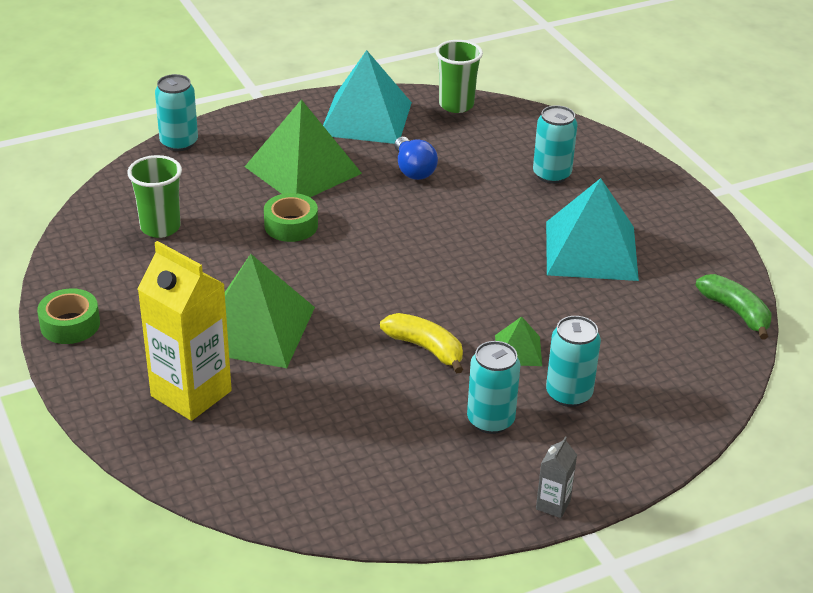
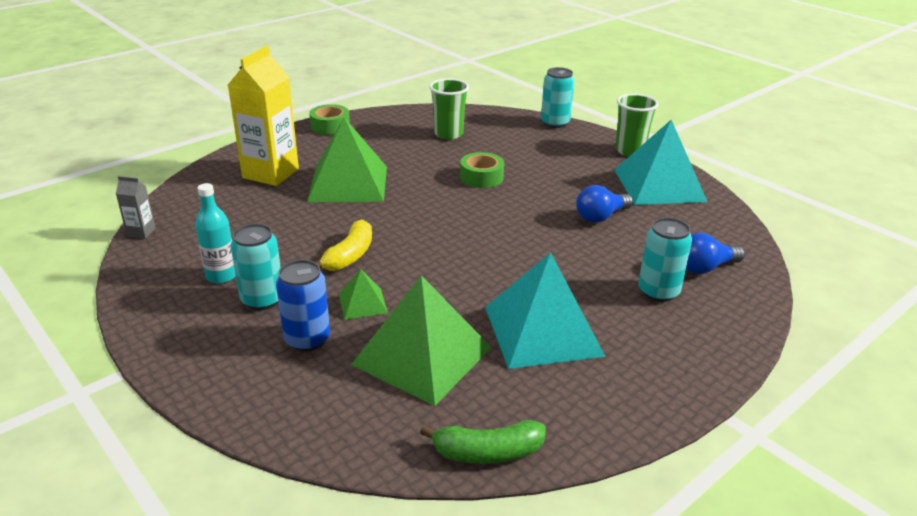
camera: 75 degrees right, 5 degrees down
green pyramid [245,99,362,197] -> green pyramid moved to [351,275,492,406]
green cup [436,40,483,113] -> green cup moved to [615,94,659,156]
grey carton [536,436,577,518] -> grey carton moved to [116,176,156,239]
turquoise can [546,316,601,407] -> blue can [276,260,330,352]
green banana [695,274,772,339] -> green banana turned 45 degrees clockwise [420,420,546,464]
none -> turquoise bottle [195,183,236,284]
none -> blue light bulb [686,233,745,274]

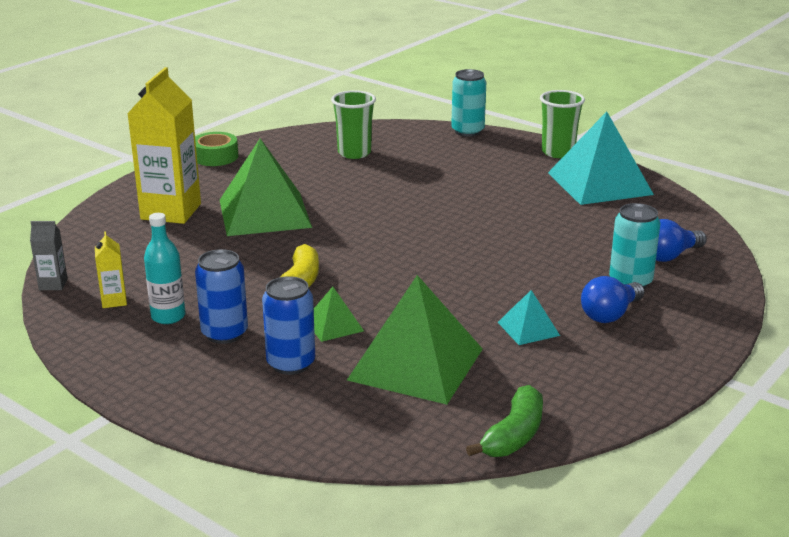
camera: 10 degrees left, 5 degrees down
turquoise can [231,224,281,310] -> blue can [195,249,248,344]
green banana [420,420,546,464] -> green banana turned 45 degrees counterclockwise [466,385,543,457]
green tape [460,152,504,188] -> none
turquoise pyramid [485,252,606,369] -> turquoise pyramid [498,290,560,345], size x0.46
blue light bulb [576,185,633,223] -> blue light bulb moved to [581,276,645,323]
none -> yellow carton [95,231,127,308]

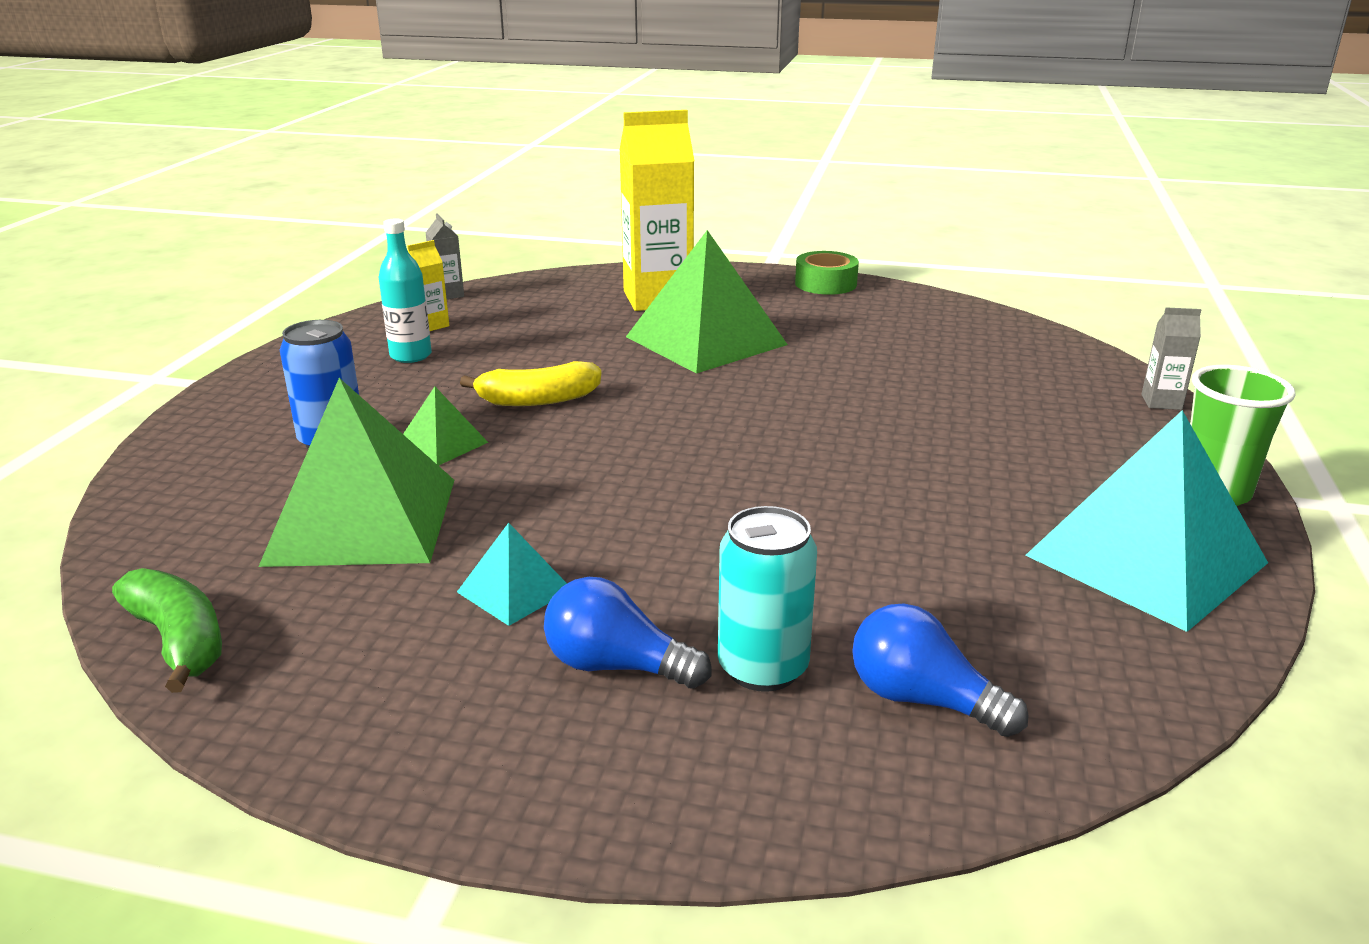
camera: 65 degrees right, 0 degrees up
blue can [195,249,248,344] -> none
green cup [331,90,376,159] -> none
turquoise can [451,69,486,137] -> grey carton [1141,307,1201,410]
green banana [466,385,543,457] -> green banana turned 135 degrees counterclockwise [112,568,222,693]

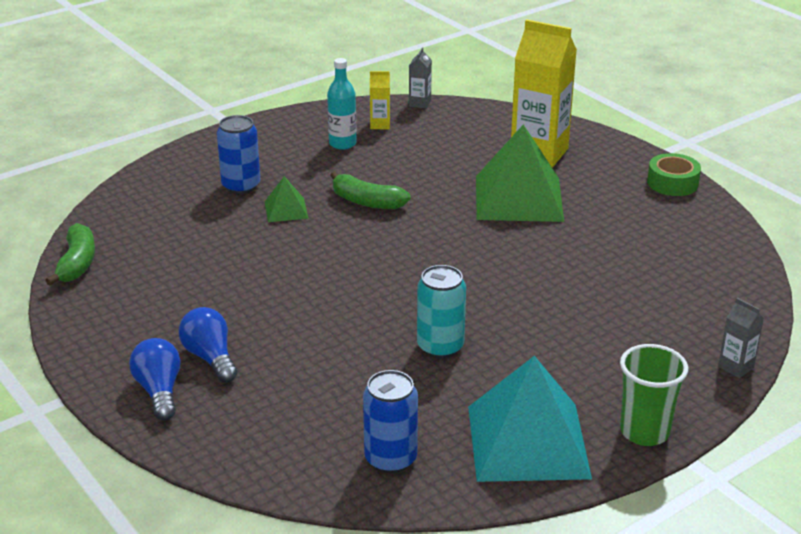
camera: 40 degrees right, 5 degrees up
green pyramid [258,378,454,567] -> none
turquoise pyramid [457,523,567,626] -> none
yellow banana [460,361,601,406] -> green banana [330,171,411,209]
turquoise can [718,506,817,692] -> turquoise can moved to [417,265,466,359]
blue light bulb [852,603,1029,737] -> blue light bulb moved to [129,338,181,420]
none -> blue can [363,370,418,473]

